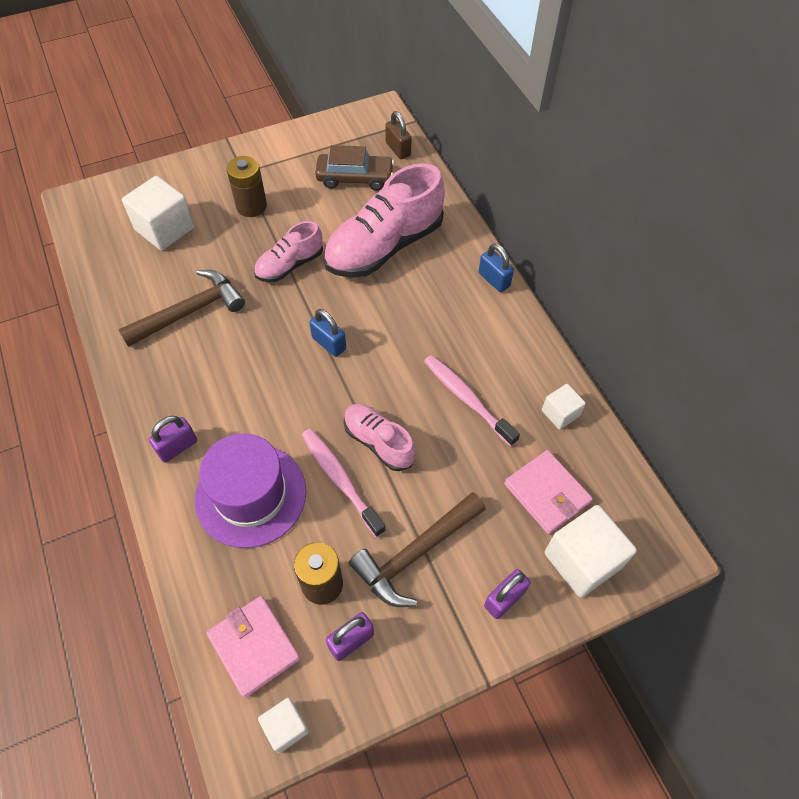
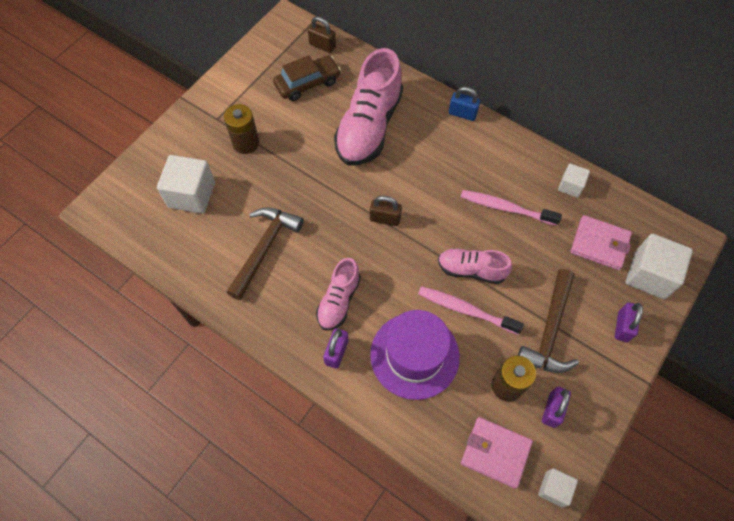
camera: 30 degrees left, 5 degrees up
pink shoe [254,221,323,282] -> pink shoe moved to [316,258,361,330]
blue padlock [309,309,346,357] -> brown padlock [370,196,402,226]

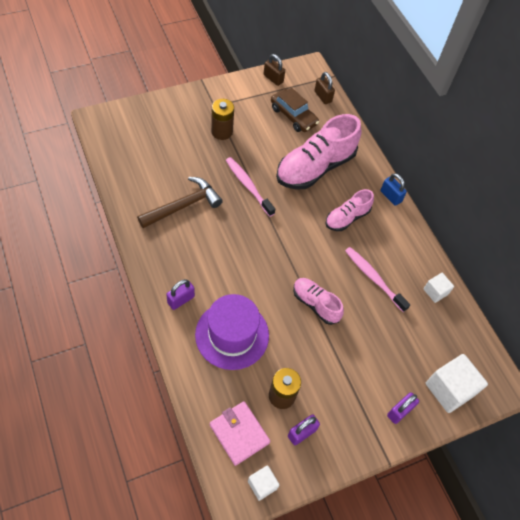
camera: 25 degrees right, 5 degrees down
white cube [157,155,215,213] -> none
brown car [273,55,341,101] -> brown car turned 45 degrees clockwise [271,88,319,132]
pink shoe [316,258,361,330] -> pink shoe moved to [325,189,374,231]
brown padlock [370,196,402,226] -> brown padlock moved to [264,54,285,86]
pink toothbrush [418,286,524,335] -> pink toothbrush moved to [226,157,275,217]
brown hammer [518,269,579,373] -> none
pink wallet [570,215,632,270] -> none

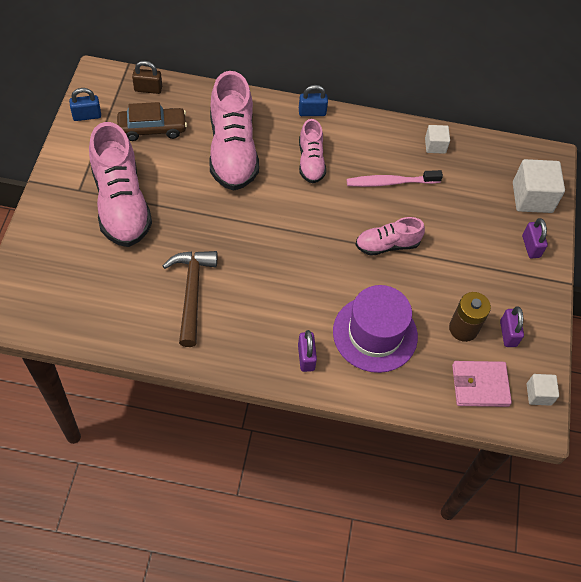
camera: 55 degrees left, 0 degrees up
brown battery [211,99,234,140] -> pink shoe [89,122,152,247]
pink toothbrush [226,157,275,217] -> none
brown padlock [264,54,285,86] -> blue padlock [69,88,101,121]

